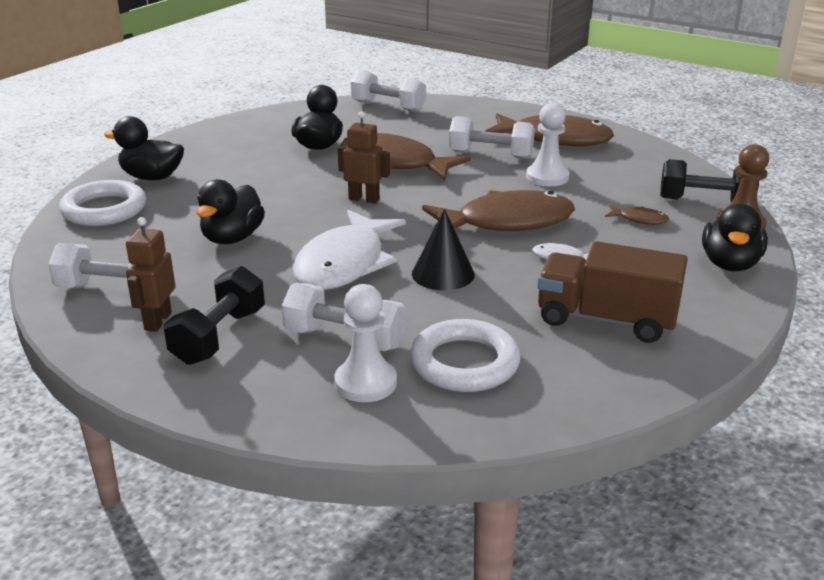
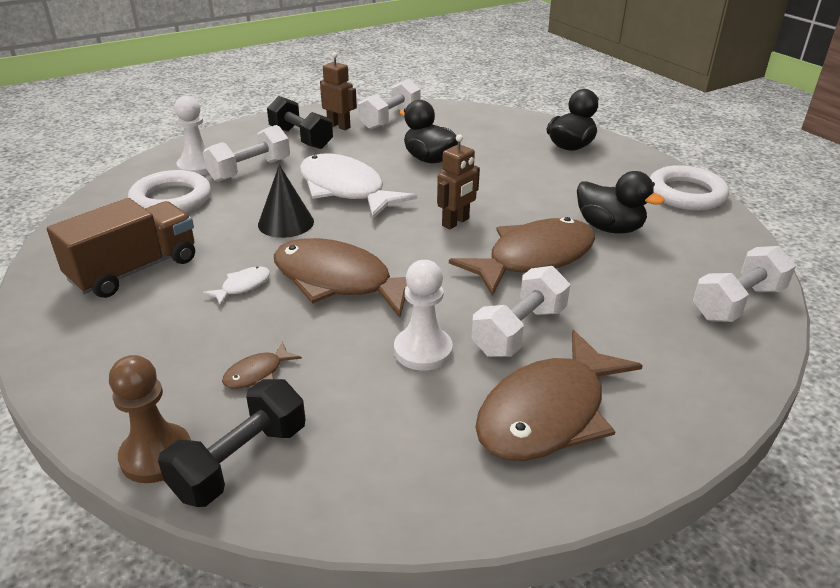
camera: 115 degrees right, 5 degrees up
white ring [59,180,146,226] -> white ring moved to [650,165,729,210]
brown fish [422,190,575,231] -> brown fish turned 105 degrees clockwise [274,238,407,318]
black duck [702,204,768,271] -> none

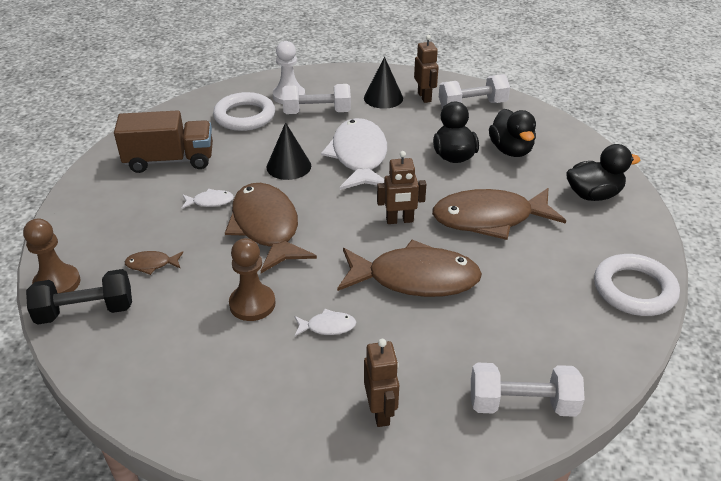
camera: 40 degrees right, 5 degrees up
black dumbbell [267,96,333,149] -> black cone [364,57,403,109]
white pawn [394,260,453,371] -> brown pawn [229,238,276,321]
white dumbbell [471,266,570,357] -> white fish [294,309,356,336]
brown fish [475,330,643,461] -> brown fish moved to [432,188,566,240]
black duck [577,171,665,234] -> black duck moved to [489,109,536,157]
none -> brown robot [364,339,399,427]

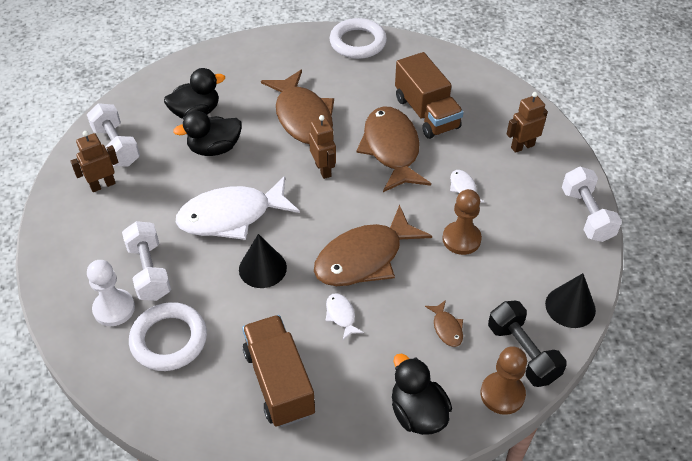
camera: 105 degrees left, 10 degrees up
black cone [364,57,403,109] -> black cone moved to [545,273,596,328]
white dumbbell [471,363,585,417] -> white dumbbell moved to [562,166,622,242]
black duck [566,144,640,201] -> black duck moved to [392,354,452,435]
none -> brown truck [395,52,463,139]

